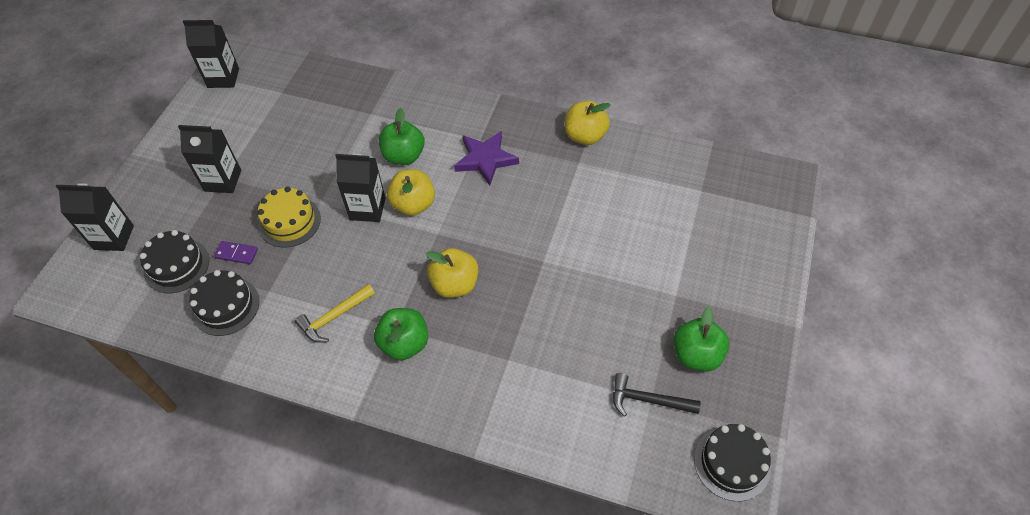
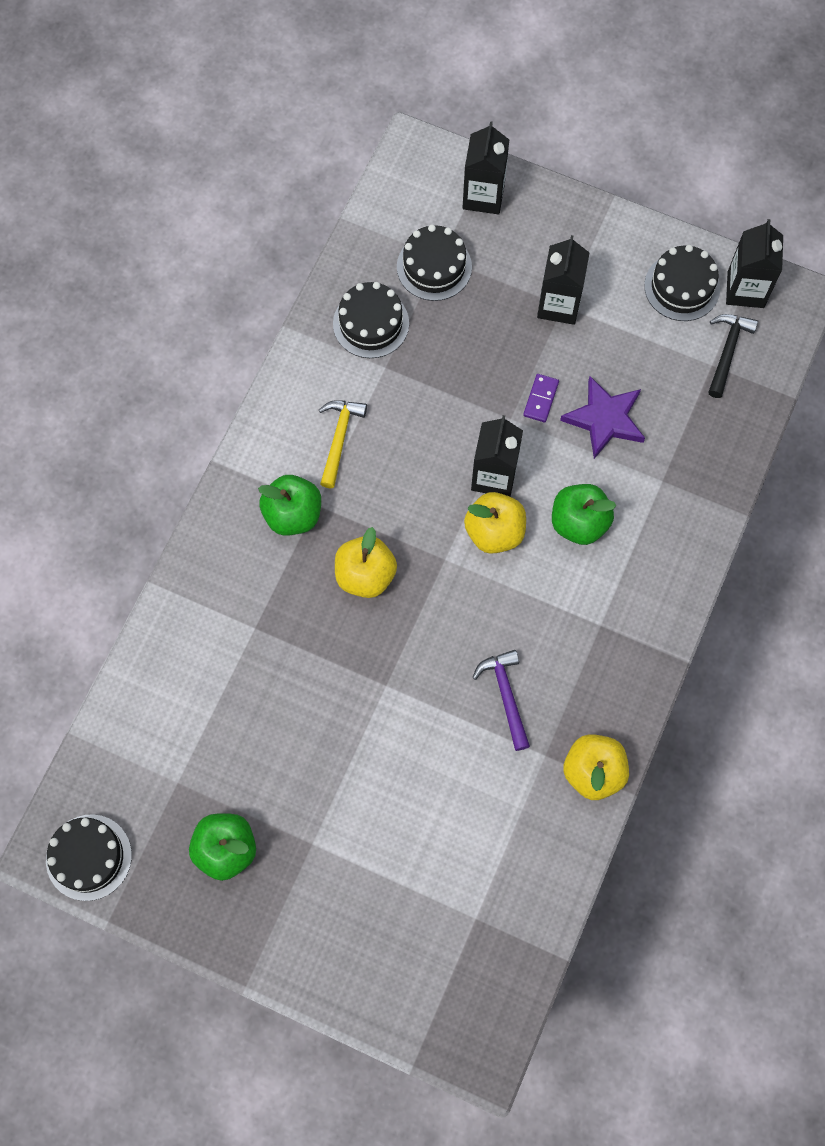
camera: 95 degrees right, 15 degrees up
purple domino [214,241,258,264] -> purple domino moved to [523,374,559,422]
yellow cake [258,187,321,248] -> none
yellow hammer [295,284,375,343] -> yellow hammer turned 45 degrees clockwise [319,400,367,488]
purple star [454,131,519,186] -> purple star moved to [560,376,645,459]
black hammer [613,373,701,417] -> black hammer moved to [708,314,758,398]
none -> purple hammer [472,650,530,751]
none -> black cake [644,245,720,321]

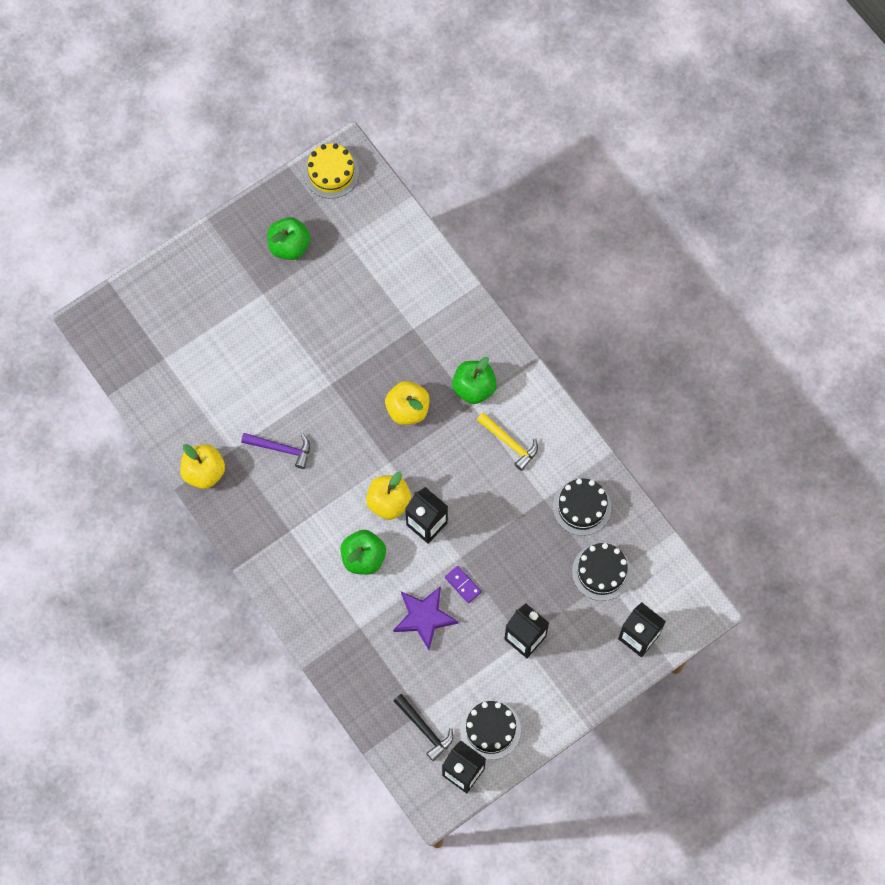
camera: 120 degrees right, 0 degrees up
black cake [46,814,132,901] -> yellow cake [304,144,359,199]

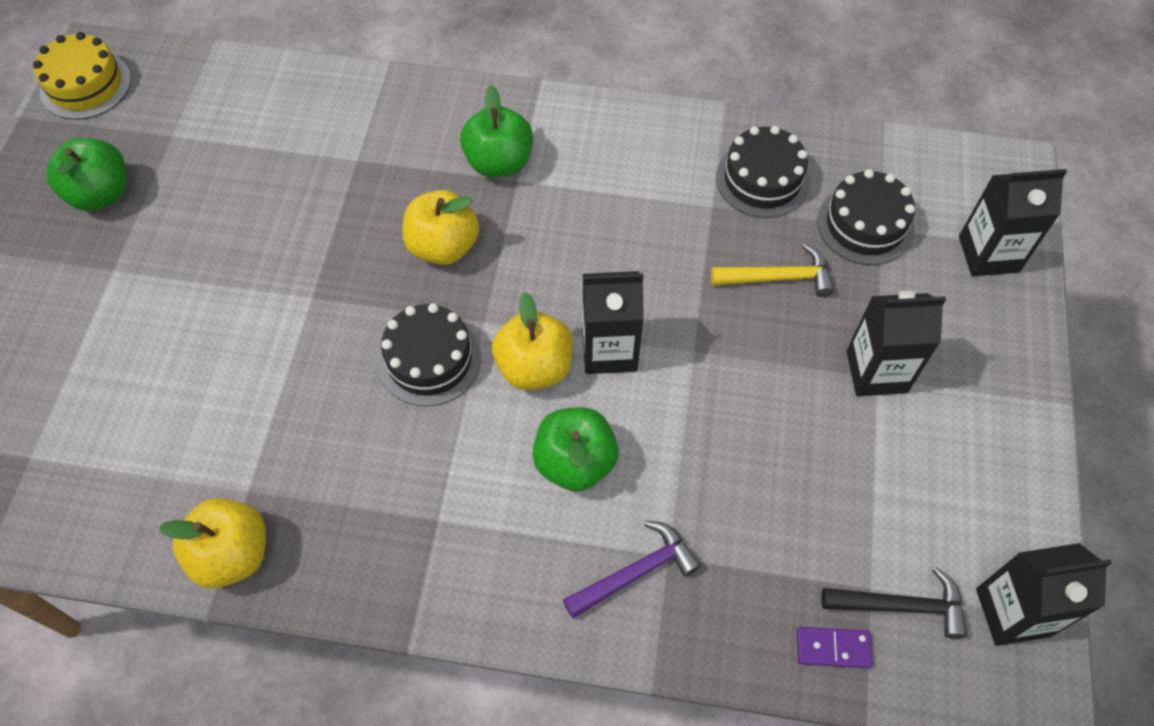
camera: 45 degrees left, 10 degrees down
purple hammer [241,433,310,469] -> purple hammer moved to [563,521,701,618]
purple star [393,586,458,650] -> none
purple domino [445,566,482,603] -> purple domino moved to [797,627,873,668]
black cake [460,700,521,760] -> black cake moved to [378,303,481,407]
yellow hammer [477,413,538,471] -> yellow hammer moved to [711,243,834,297]

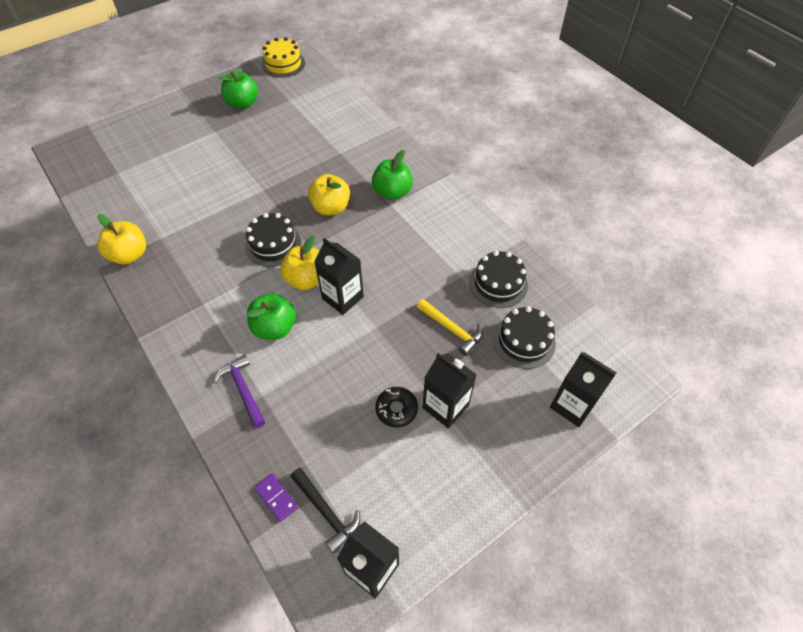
camera: 45 degrees right, 5 degrees down
purple hammer [563,521,701,618] -> purple hammer turned 135 degrees counterclockwise [214,354,265,428]
none -> black donut [375,387,418,427]

